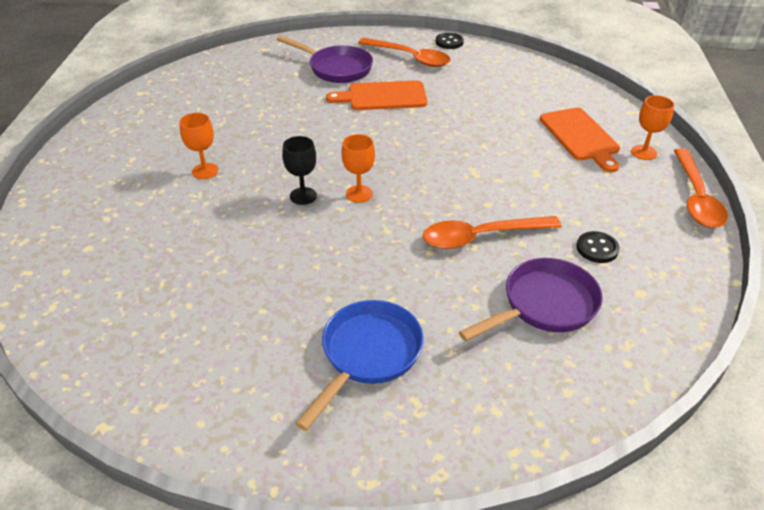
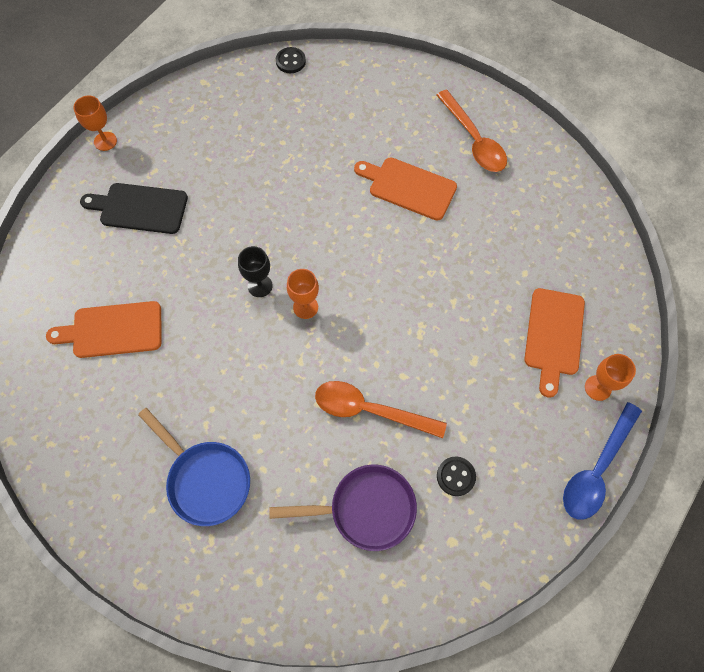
camera: 30 degrees right, 25 degrees up
orange goblet [179,113,218,179] -> orange goblet moved to [74,96,117,151]
purple pan [277,36,373,83] -> none
blue pan [295,300,424,431] -> blue pan turned 75 degrees clockwise [138,408,250,526]
black button [436,33,464,49] -> black button moved to [276,47,306,73]
orange spoon [674,148,728,228] -> blue spoon [563,402,642,519]
none -> orange cutting board [46,301,162,358]
none -> black cutting board [80,183,188,234]

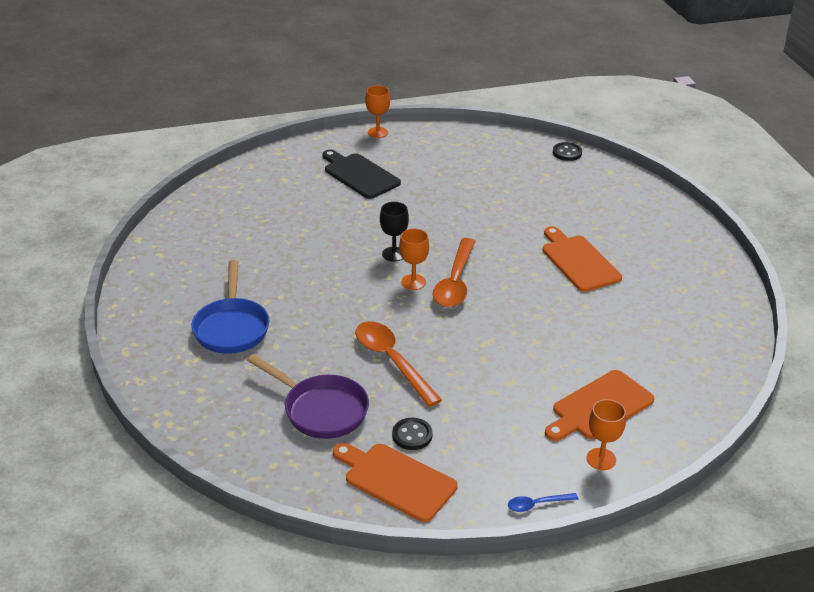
camera: 40 degrees right, 30 degrees down
orange cutting board [46,301,162,358] -> orange cutting board moved to [333,443,458,522]
orange spoon [436,90,507,172] -> orange spoon moved to [433,238,476,307]
blue spoon [563,402,642,519] -> blue spoon [508,493,578,512], size x0.48

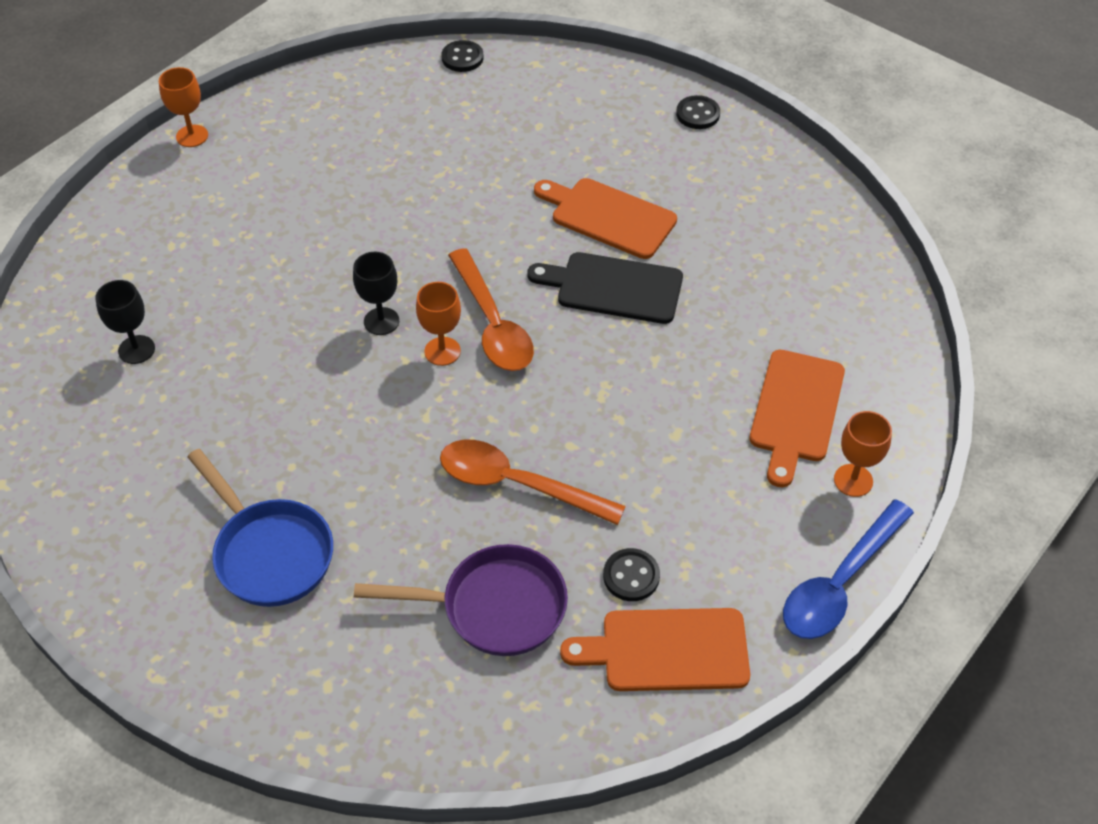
camera: 35 degrees left, 15 degrees up
black cutting board [323,150,401,199] -> black cutting board moved to [527,252,683,324]
blue spoon [508,493,578,512] -> blue spoon [783,499,914,639], size x2.09
none -> black goblet [95,280,155,364]
none -> black button [676,95,720,129]

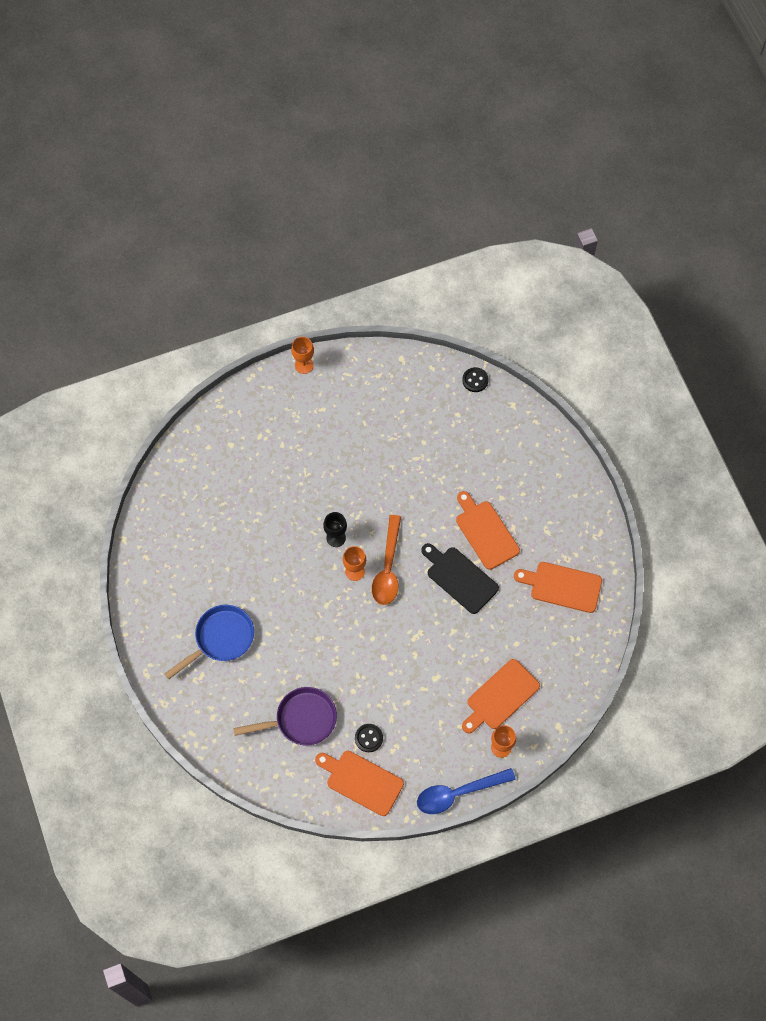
camera: 30 degrees right, 15 degrees up
black goblet [95,280,155,364] -> none
blue pan [188,449,333,607] -> blue pan turned 120 degrees counterclockwise [164,605,254,679]
purple pan [354,544,568,656] -> purple pan turned 45 degrees counterclockwise [233,687,337,745]
orange spoon [440,440,626,525] -> none
black button [676,95,720,129] -> none
none -> orange cutting board [514,562,602,613]

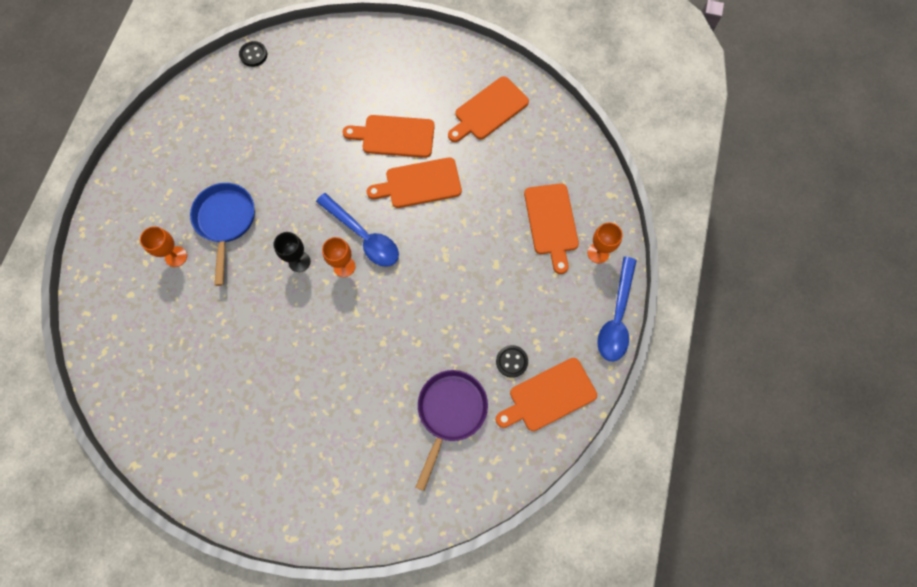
camera: 55 degrees left, 5 degrees up
blue pan [164,605,254,679] -> blue pan moved to [190,183,255,286]
orange goblet [291,337,314,374] -> orange goblet moved to [140,226,187,267]
orange spoon [372,515,401,605] -> blue spoon [316,193,399,267]
black cutting board [421,543,499,614] -> orange cutting board [367,157,462,208]

